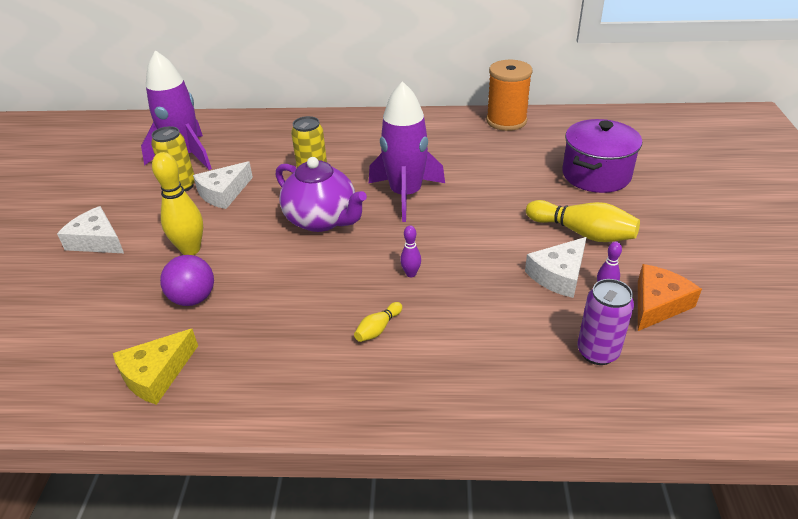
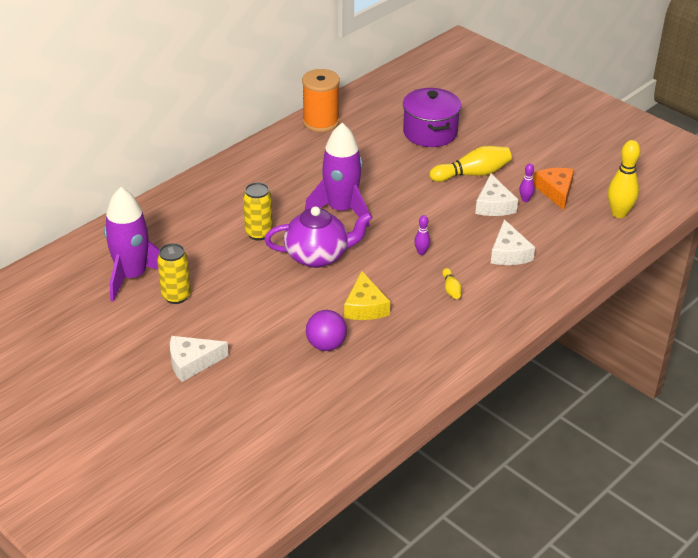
camera: 50 degrees left, 0 degrees up
yellow cheese [113,329,198,405] -> yellow cheese moved to [344,271,390,320]
yellow bowling pin [152,152,203,255] -> yellow bowling pin moved to [608,140,640,218]
white cheese [193,161,253,209] -> white cheese moved to [491,219,535,265]
purple can [577,279,634,365] -> none

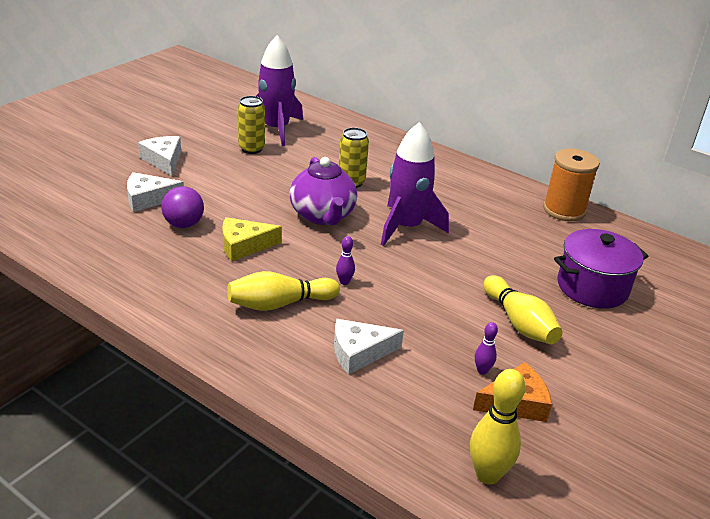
camera: 80 degrees right, 5 degrees down
yellow bowling pin [442,268,462,299] -> yellow bowling pin [227,271,340,311], size x1.97
white cheese [475,174,518,216] -> white cheese moved to [127,172,184,212]

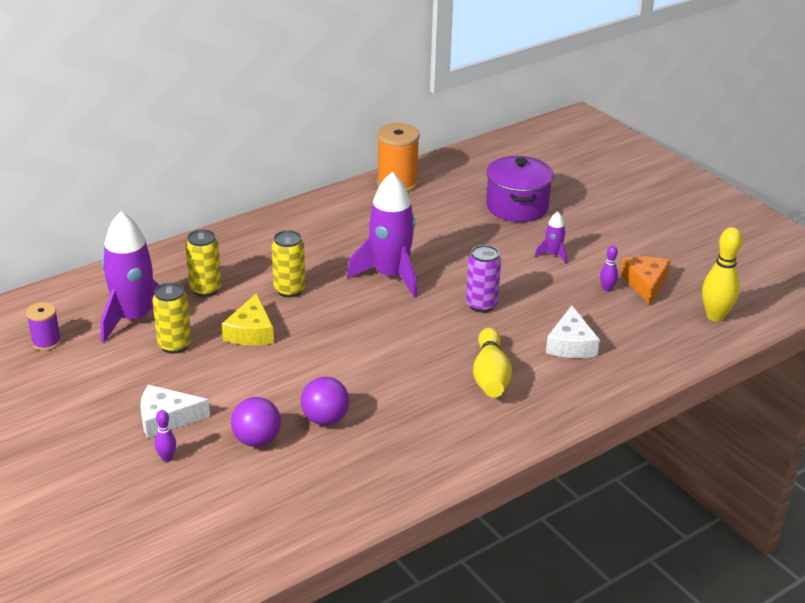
camera: 70 degrees left, 0 degrees up
white cheese [127,172,184,212] -> purple ball [231,397,281,447]
yellow cheese [222,217,282,261] -> yellow cheese moved to [222,293,274,346]
purple teapot [289,157,357,225] -> none
purple bowling pin [336,236,355,285] -> purple bowling pin moved to [155,410,176,462]
yellow bowling pin [483,275,563,344] -> purple rocket [535,212,567,264]
none -> purple spool [26,302,61,351]
none -> yellow can [186,229,221,297]
none -> purple can [466,245,501,313]

